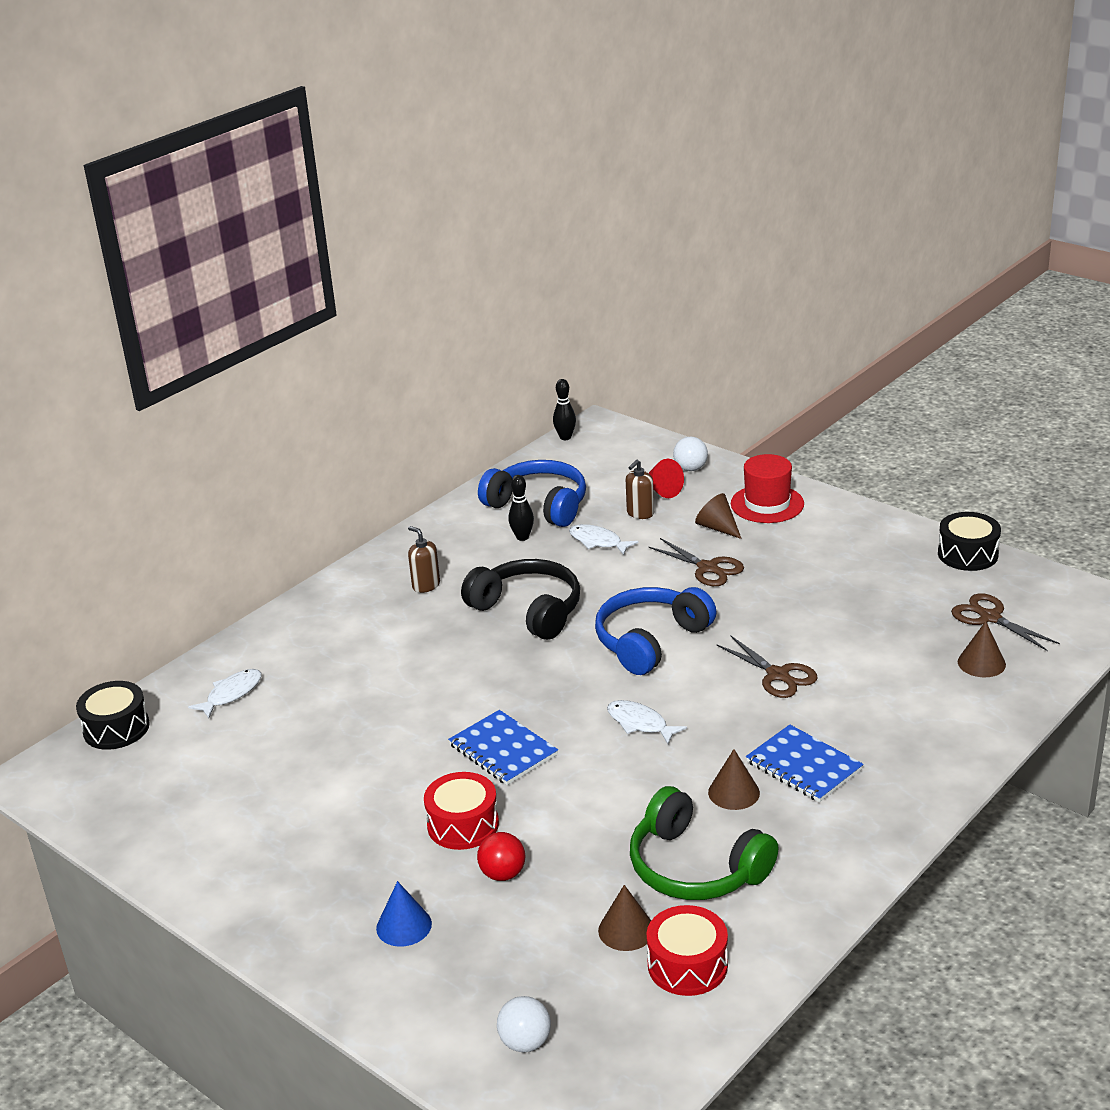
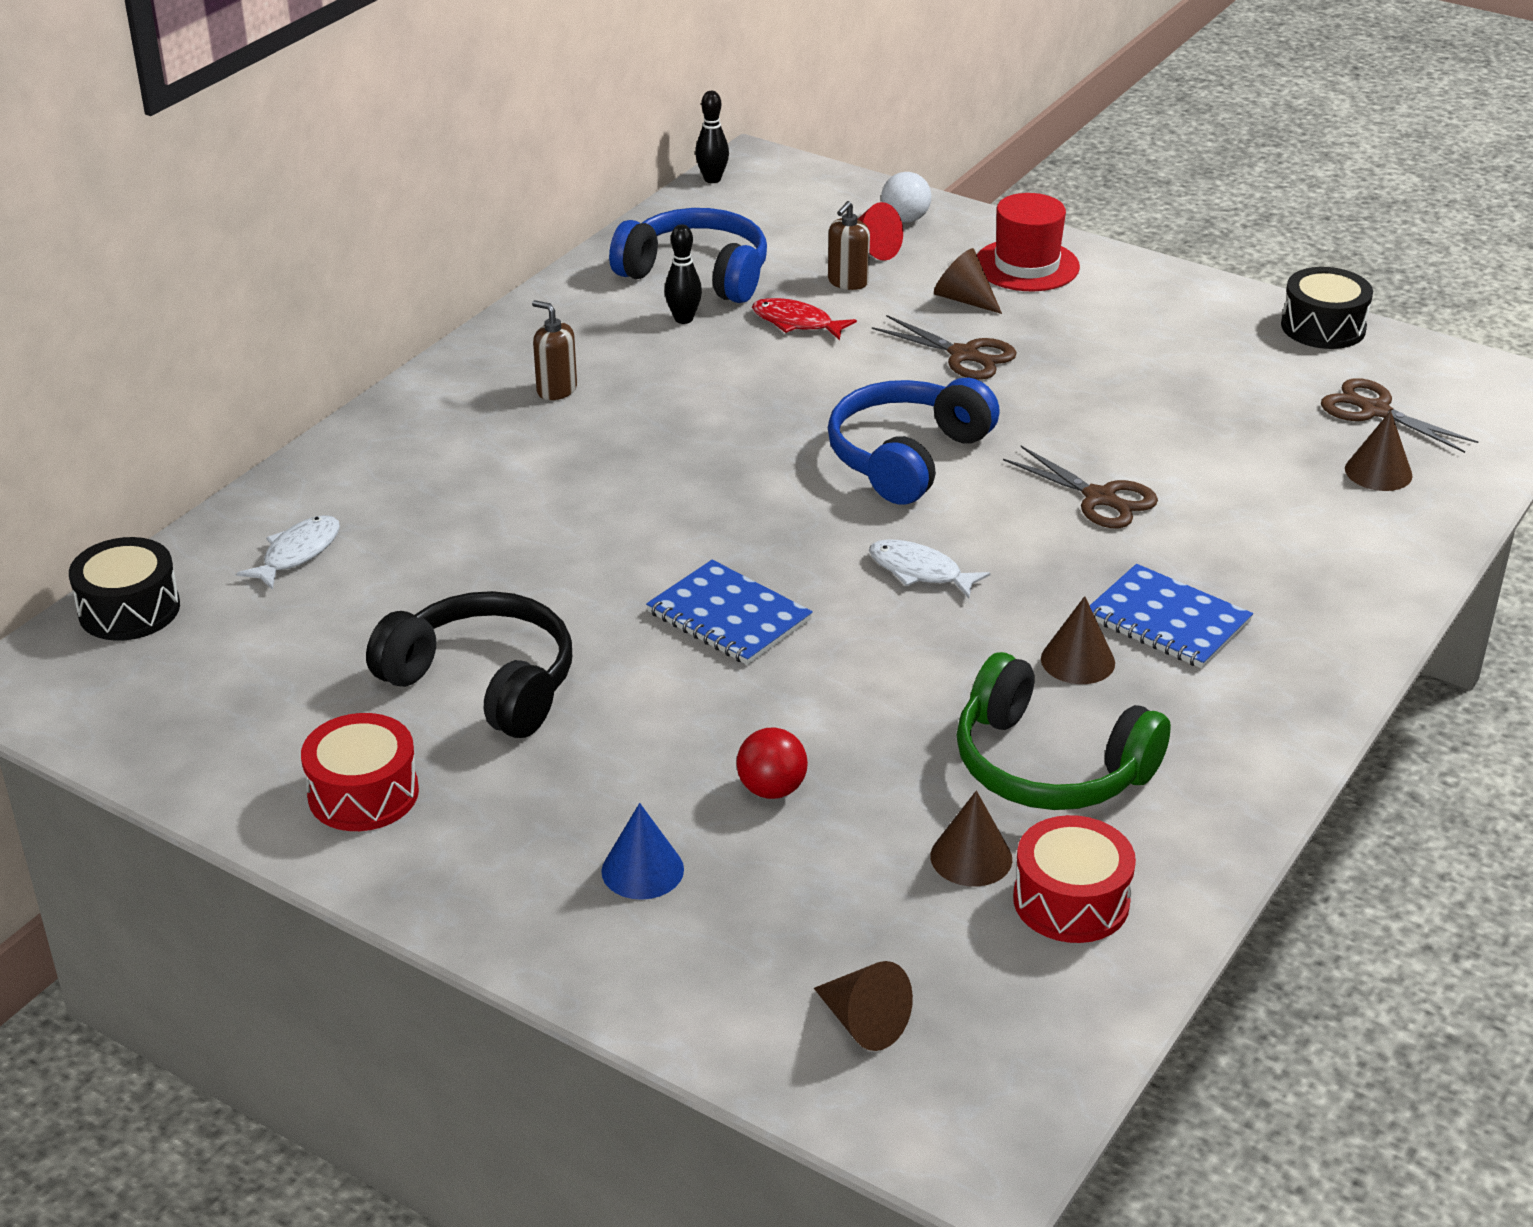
camera: 10 degrees left, 5 degrees up
red drum [424,772,499,850] -> red drum moved to [301,713,419,831]
black headphones [461,559,580,640] -> black headphones moved to [366,591,572,738]
white ball [497,996,551,1053] -> brown cone [814,961,913,1051]
white fish [569,524,639,555] -> red fish [752,298,857,340]

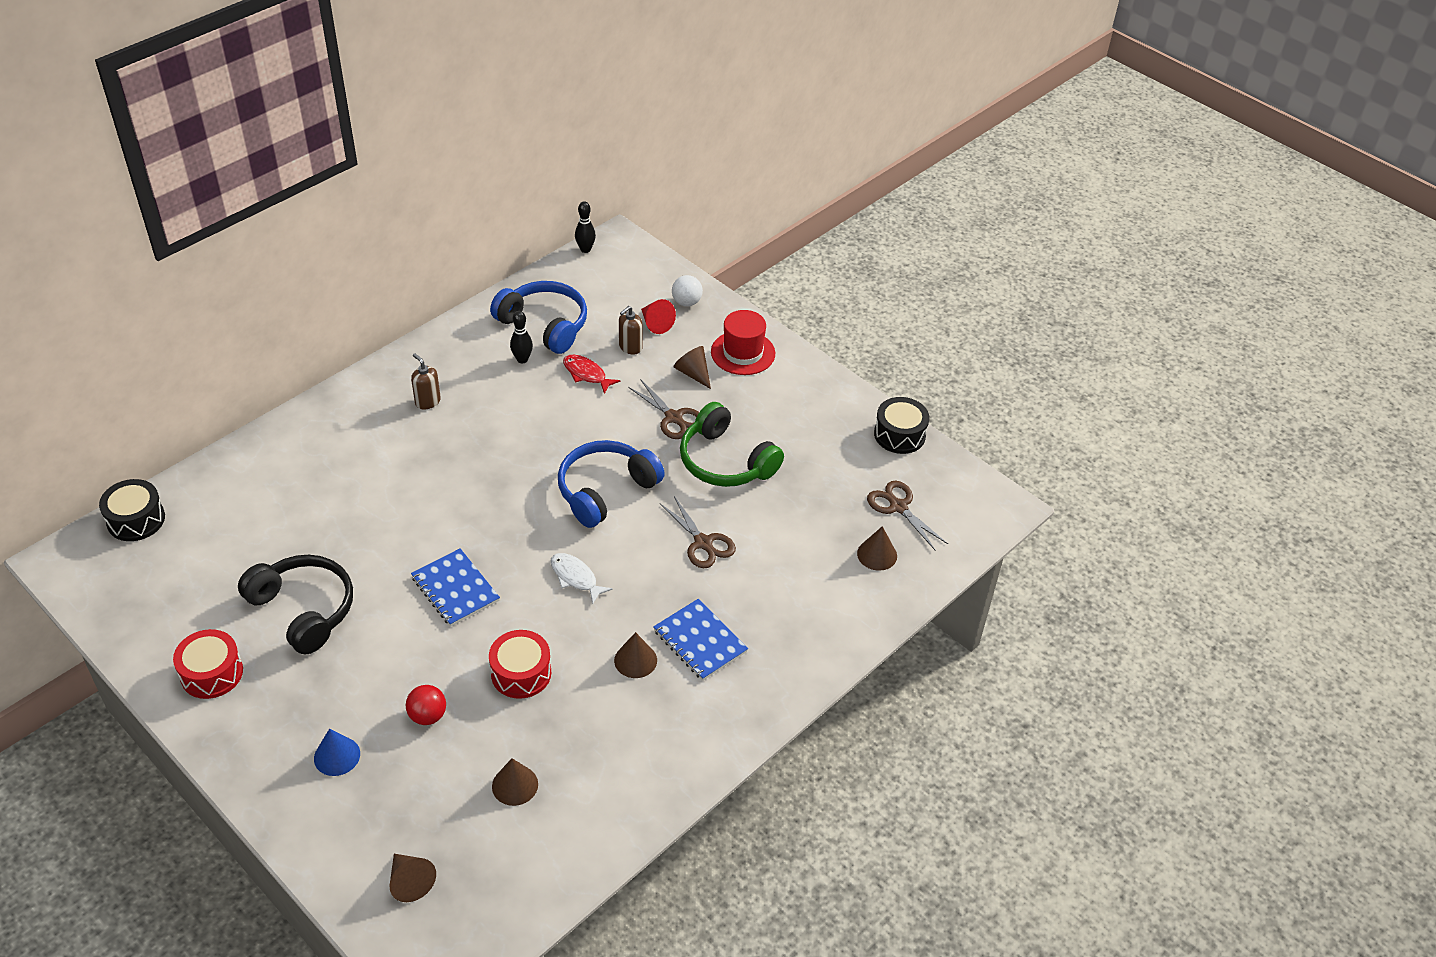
camera: 10 degrees right, 10 degrees up
white fish [236,515,340,590] -> none
green headphones [957,652,1171,810] -> green headphones moved to [680,402,784,487]
red drum [1013,815,1136,943] -> red drum moved to [489,630,551,699]

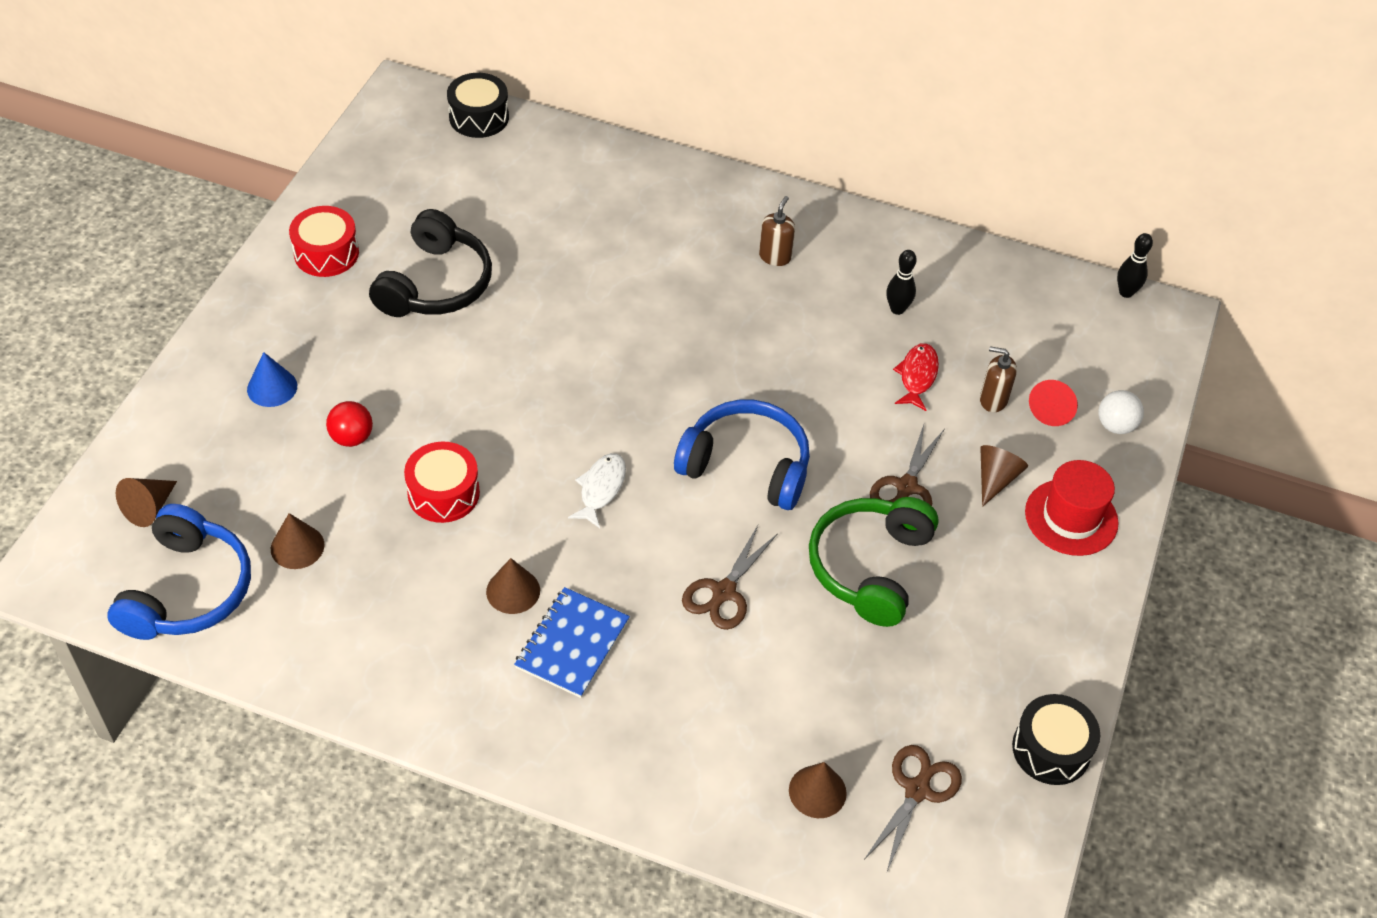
camera: 65 degrees right, 5 degrees up
blue notebook [411,548,500,626] -> none
blue headphones [490,281,587,354] -> blue headphones moved to [107,504,251,640]

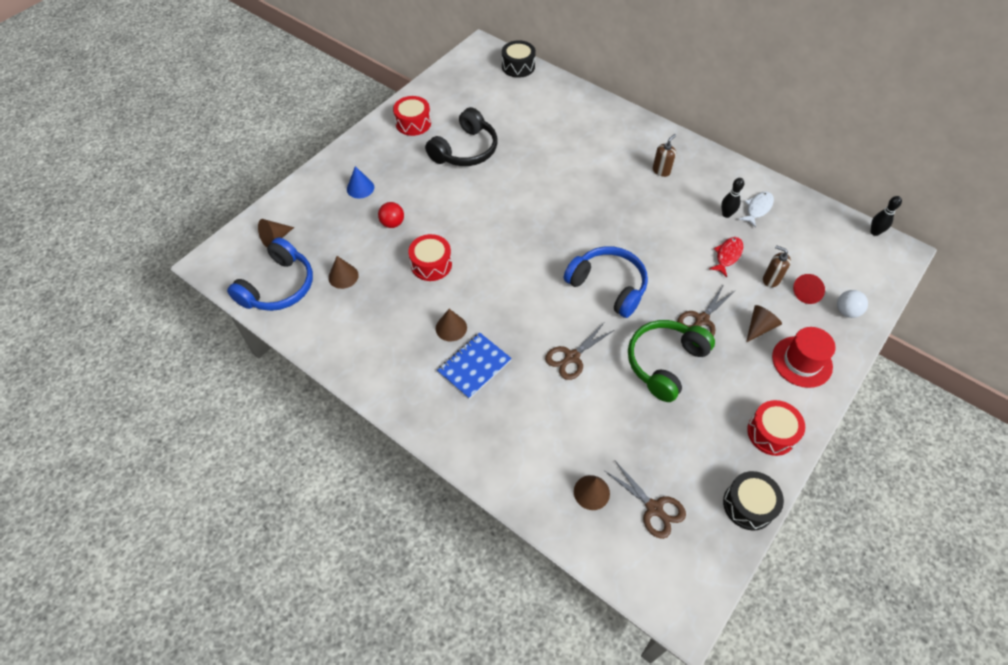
camera: 20 degrees right, 5 degrees up
white fish [568,453,626,528] -> white fish moved to [739,192,774,228]
brown scissors [864,745,962,871] -> brown scissors turned 90 degrees clockwise [605,461,686,539]
none -> red drum [747,400,805,456]

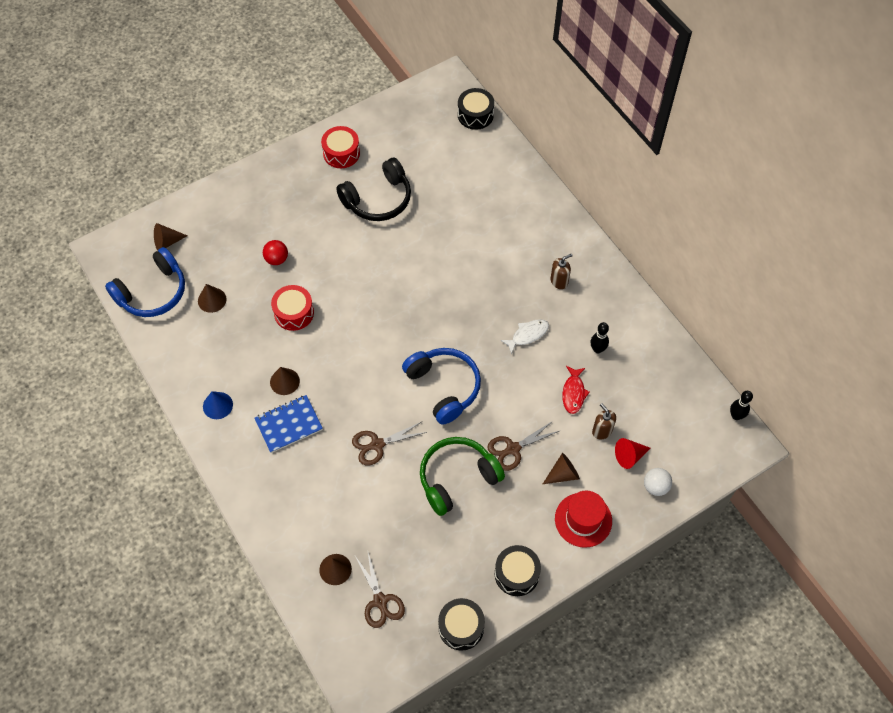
camera: 20 degrees right, 5 degrees up
blue cone [347,166,374,199] -> blue cone moved to [203,391,233,419]
red fish [709,237,743,277] -> red fish turned 135 degrees clockwise [562,366,590,414]
white fish [739,192,774,228] -> white fish moved to [500,319,549,354]
red drum [747,400,805,456] -> black drum [495,545,541,596]

